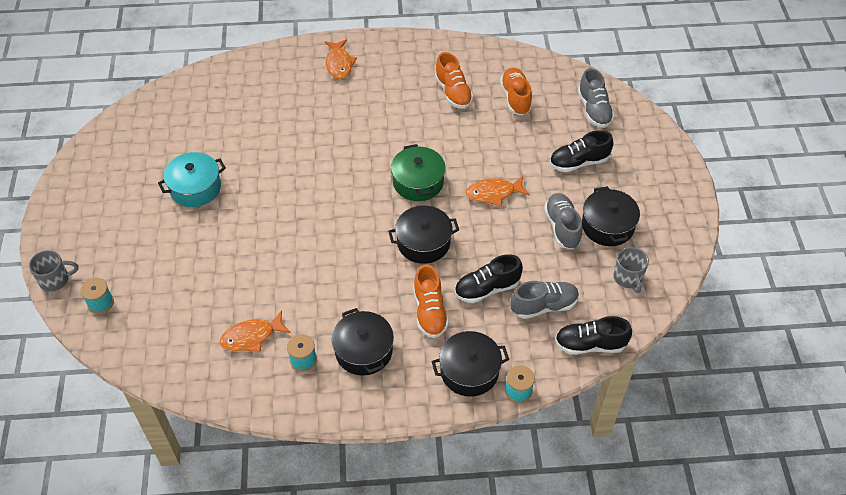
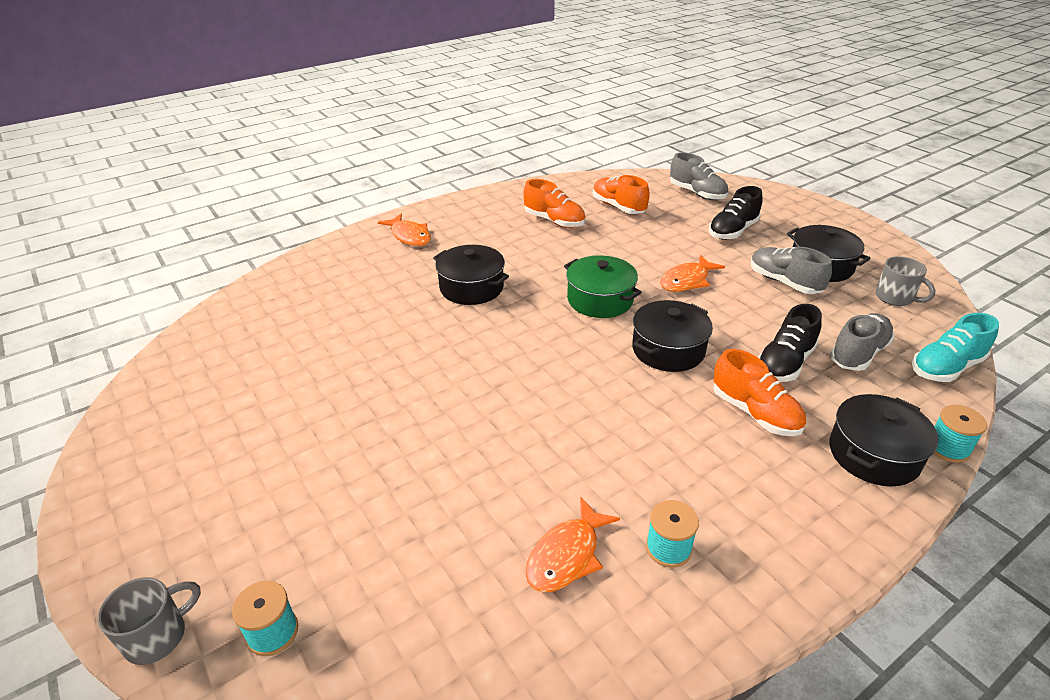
camera: 30 degrees left, 15 degrees down
turquoise pot [158,152,226,207] -> none
black pot [332,308,394,375] -> black pot moved to [433,245,509,305]
black shoe [555,316,632,355] -> turquoise shoe [912,313,999,382]

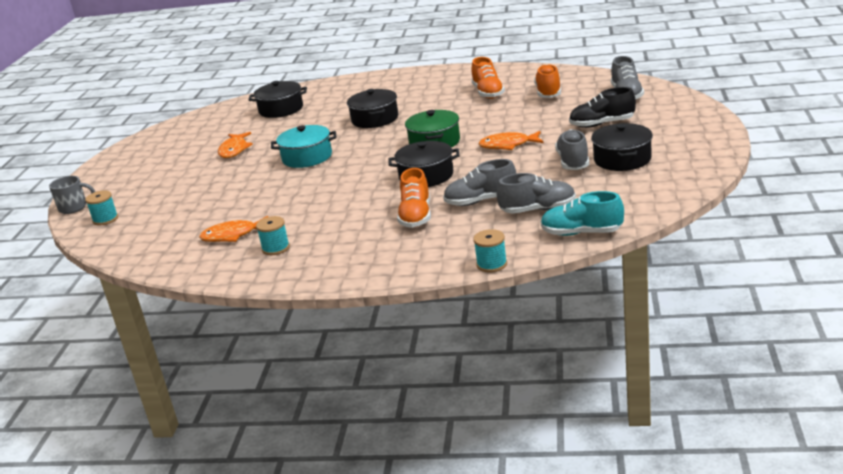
camera: 45 degrees right, 10 degrees down
orange fish [378,214,431,246] -> orange fish moved to [218,132,253,158]
black shoe [758,304,822,382] -> grey shoe [443,159,516,206]
black pot [829,394,939,486] -> black pot moved to [249,81,307,118]
grey mug [875,256,936,306] -> none
none -> turquoise pot [271,125,337,168]

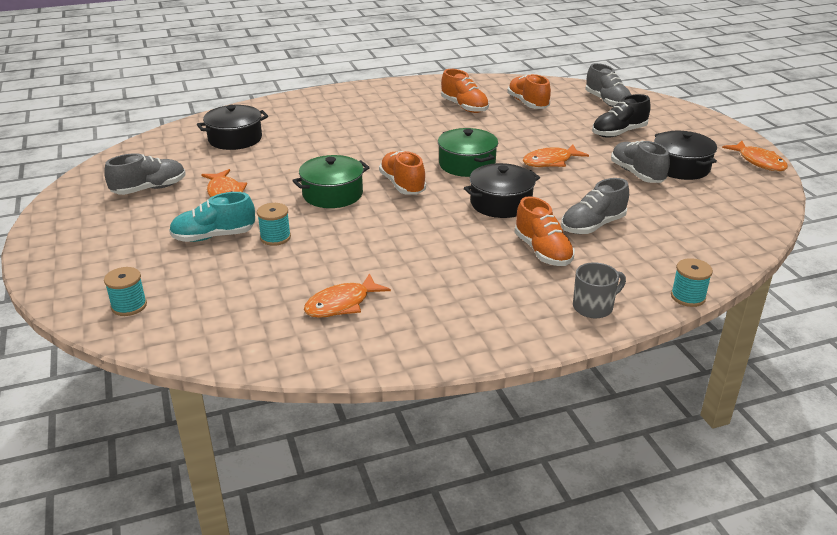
camera: 30 degrees left, 5 degrees up
grey mug [49,176,95,214] -> grey mug moved to [573,262,626,319]
turquoise spool [256,216,290,255] -> turquoise spool moved to [257,203,291,246]
turquoise pot [271,125,337,168] -> green pot [292,155,370,208]
black pot [347,89,398,128] -> none
grey shoe [497,173,576,214] -> grey shoe moved to [104,153,186,195]
turquoise shoe [540,191,624,236] -> turquoise shoe moved to [169,192,255,242]
none -> orange shoe [379,151,426,194]
none -> orange fish [722,141,788,171]

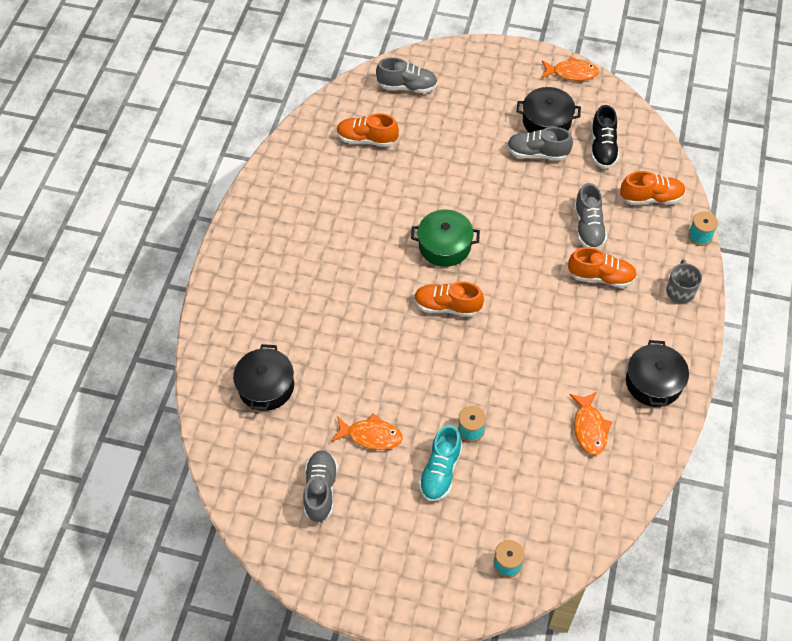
camera: 55 degrees left, 25 degrees up
green pot [292,155,370,208] -> none
orange shoe [441,69,489,113] -> orange shoe moved to [620,171,686,205]
black pot [464,163,540,218] -> black pot moved to [626,340,689,407]
orange fish [523,144,589,167] -> none
black shoe [592,94,651,138] -> black shoe moved to [591,105,619,169]

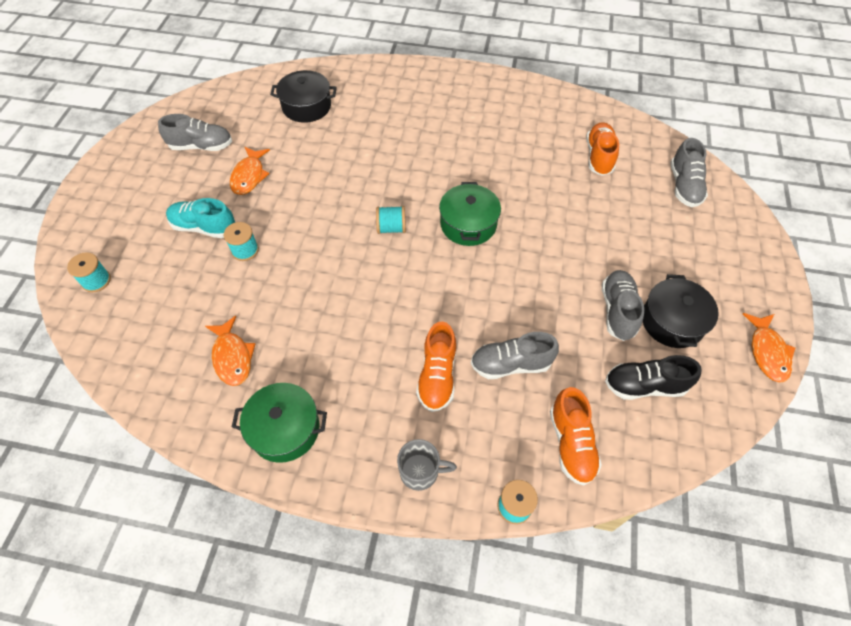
camera: 85 degrees right, 0 degrees up
orange shoe [414,281,484,317] -> turquoise spool [376,206,406,234]
orange fish [569,392,612,455] -> orange fish turned 105 degrees counterclockwise [205,316,255,386]
black pot [626,340,689,407] -> green pot [232,383,327,463]

